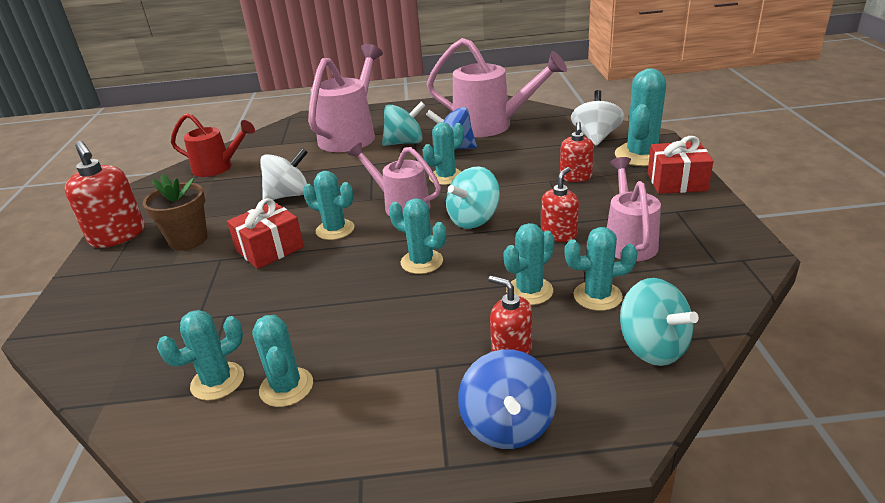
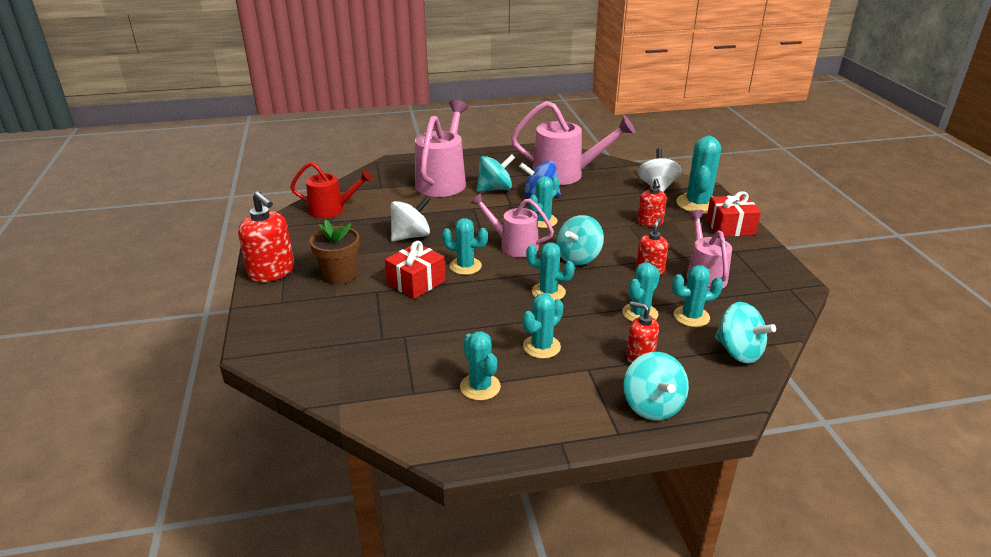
camera: 10 degrees left, 0 degrees up
turquoise cactus [157,310,244,401] -> turquoise cactus moved to [522,293,564,359]
blue spinning top [458,349,557,449] -> turquoise spinning top [624,352,689,421]

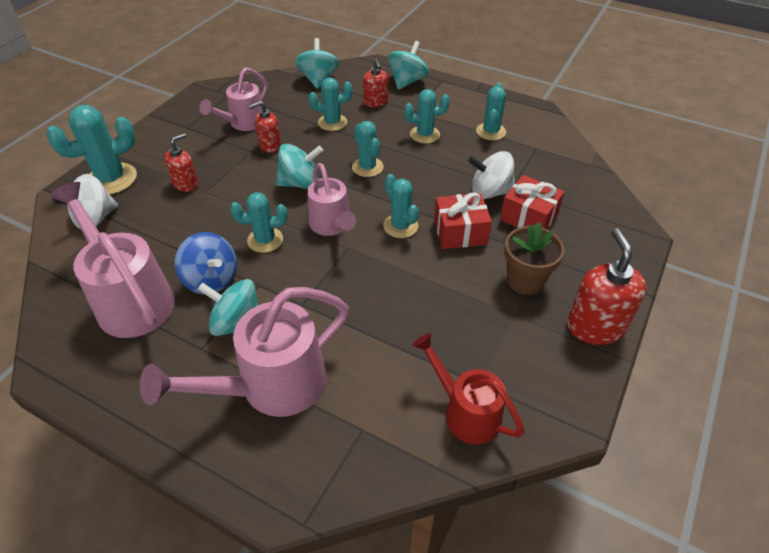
camera: 140 degrees left, 15 degrees up
white spinning top [390,196,430,242] -> white spinning top moved to [468,151,515,199]
turquoise cactus [672,265,723,327] -> none
red gift [706,191,761,237] -> red gift moved to [500,175,565,229]

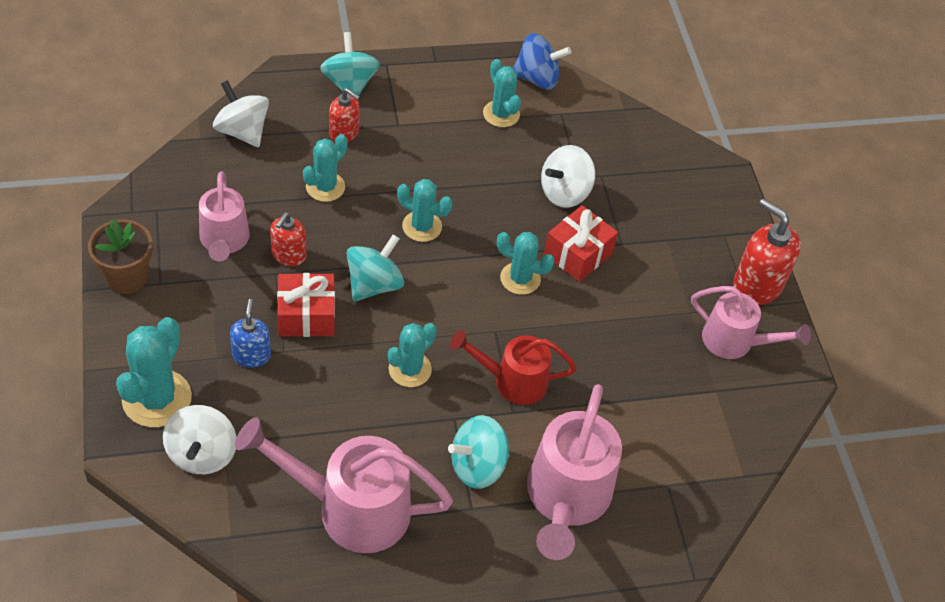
camera: 45 degrees left, 5 degrees up
red soap dispenser [164,133,198,192] -> blue soap dispenser [230,299,271,367]
blue spinning top [175,232,237,295] -> blue spinning top moved to [513,33,571,89]
turquoise spinning top [295,38,339,89] -> white spinning top [213,80,269,147]
pink watering can [307,163,356,236] -> pink watering can moved to [691,286,811,359]
turquoise cactus [404,89,450,143] -> none
red watering can [412,333,525,444] -> red watering can moved to [450,330,577,405]
red gift [500,175,565,229] -> red gift moved to [277,273,335,337]
brown flower pot [504,222,564,295] -> brown flower pot moved to [88,219,153,294]

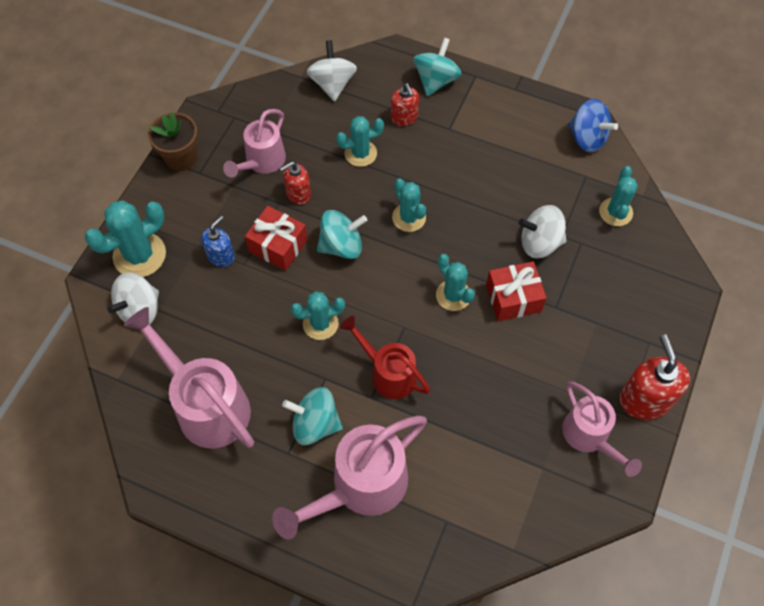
camera: 40 degrees right, 10 degrees up
turquoise cactus [483,59,521,127] -> turquoise cactus moved to [599,166,638,226]

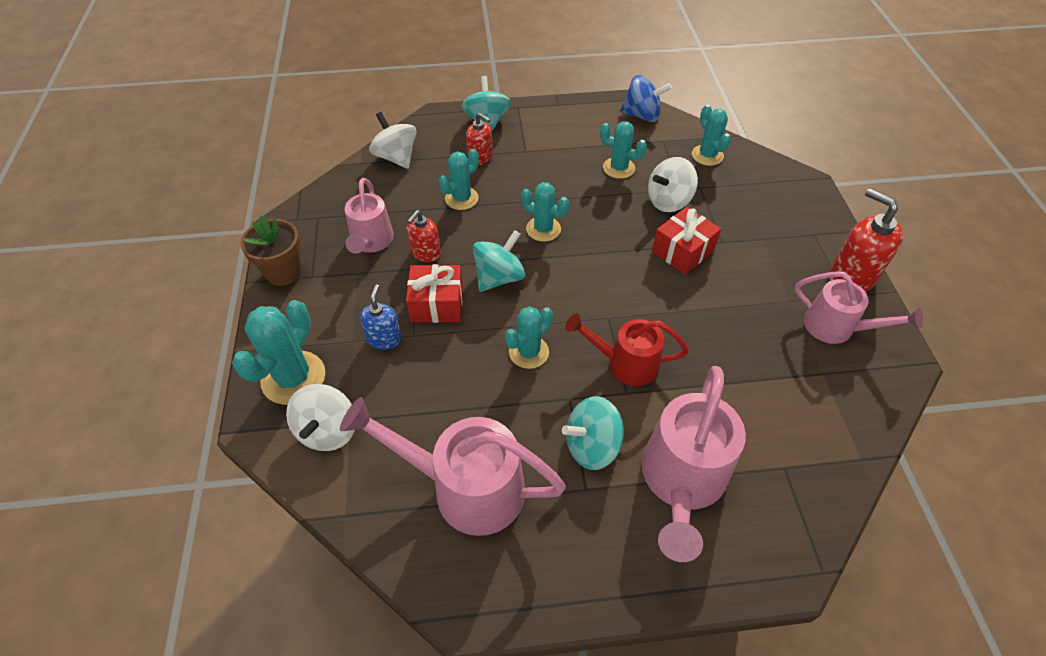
camera: 30 degrees left, 10 degrees down
turquoise cactus [436,254,475,311] -> turquoise cactus moved to [600,121,647,179]

